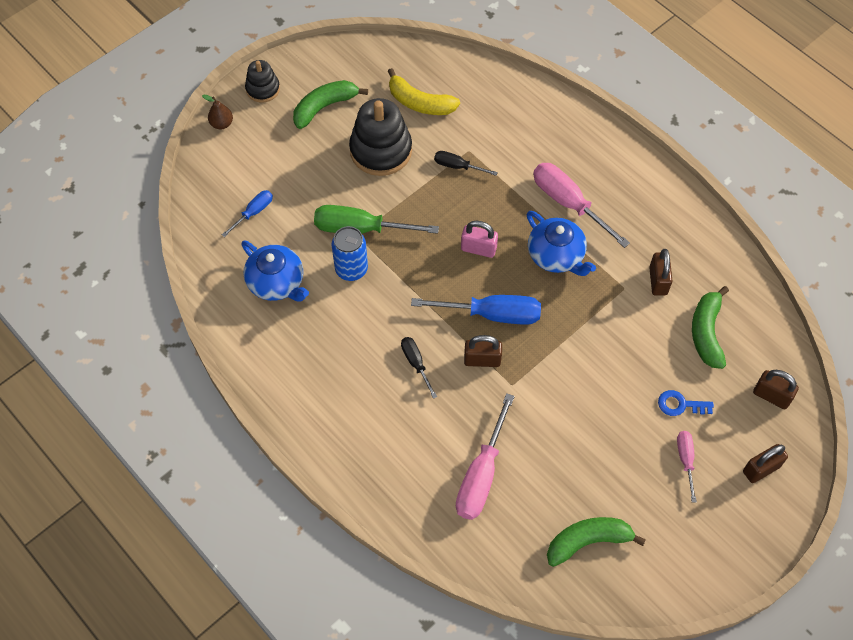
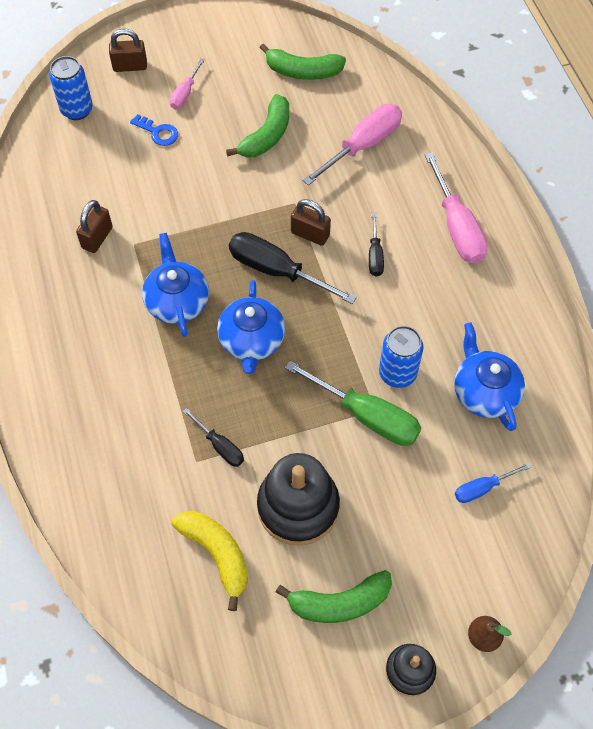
camera: 155 degrees left, 0 degrees up
blue screwdriver [411,295,541,325] -> black screwdriver [229,232,357,304]
pink padlock [461,221,498,258] -> blue teapot [217,280,285,374]
pink screwdriver [533,163,630,248] -> pink screwdriver moved to [424,152,488,263]
green banana [692,286,729,369] -> green banana moved to [226,94,289,158]
brown padlock [753,370,799,409] -> blue can [49,56,93,120]

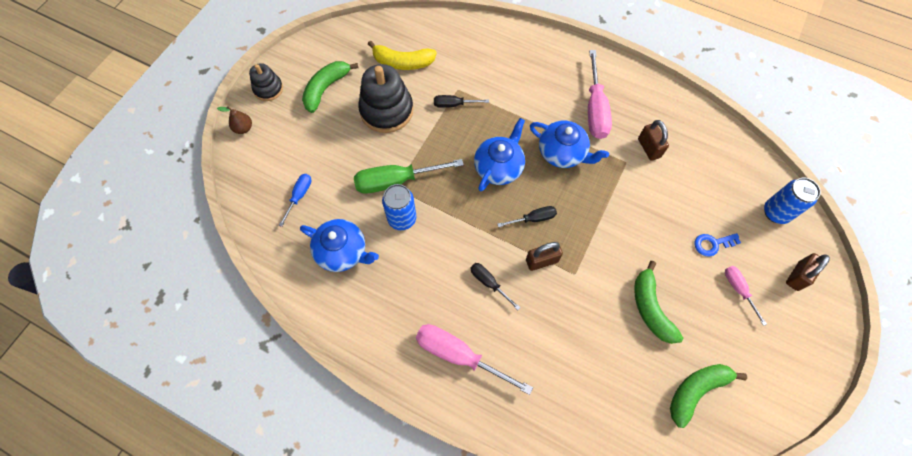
camera: 135 degrees right, 5 degrees up
blue teapot [217,280,285,374] -> blue teapot turned 75 degrees clockwise [474,118,525,191]
black screwdriver [229,232,357,304] -> black screwdriver [497,206,557,227], size x0.54
pink screwdriver [302,104,402,186] -> pink screwdriver moved to [588,50,612,139]

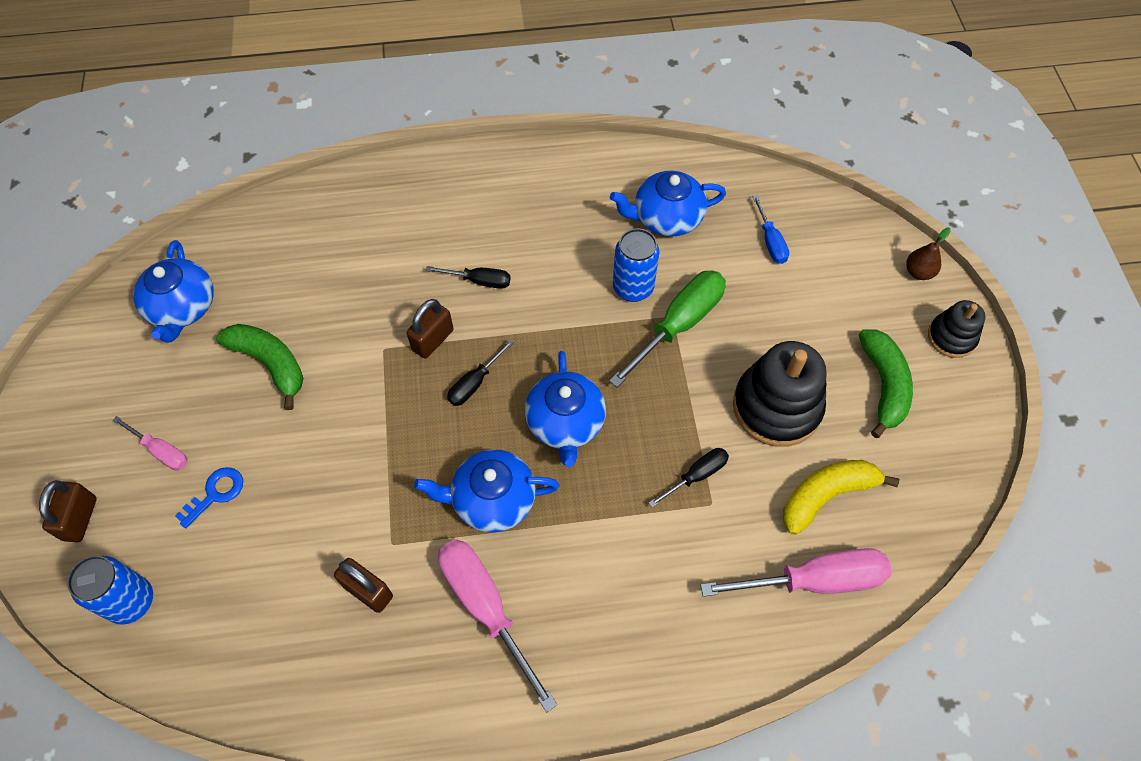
camera: 145 degrees right, 5 degrees down
pink screwdriver [416,324,533,395] -> pink screwdriver moved to [700,548,892,597]
green banana [670,364,747,428] -> blue teapot [133,240,214,343]

